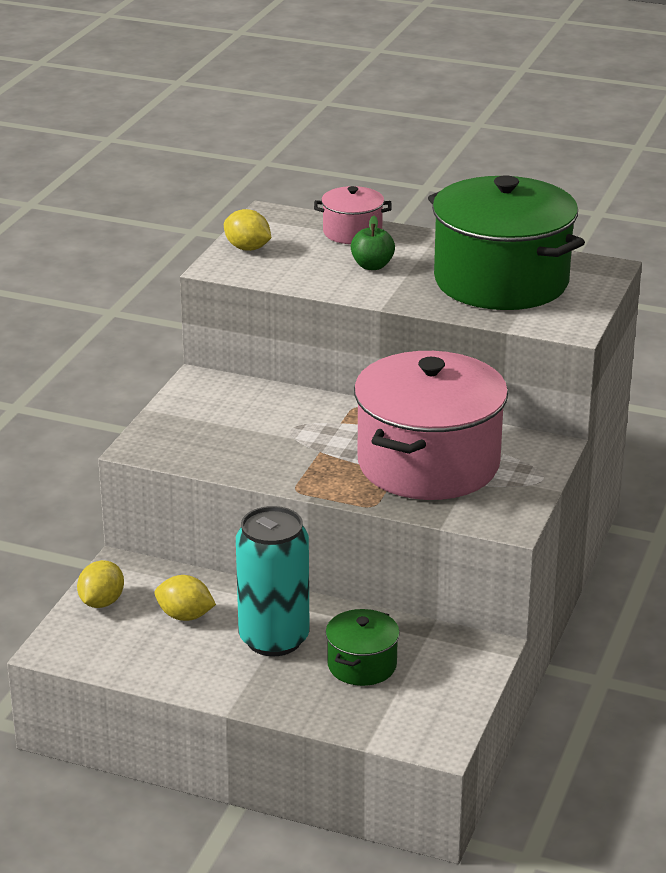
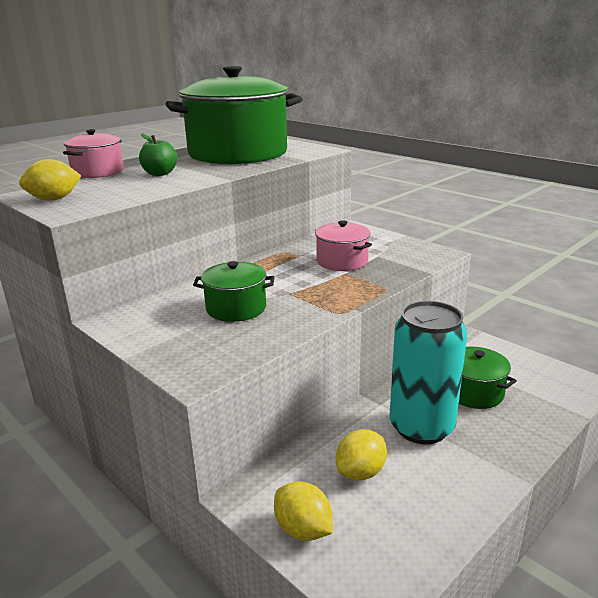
camera: 65 degrees left, 5 degrees down
pink pot [354,351,508,500] -> pink pot [315,221,372,271], size x0.46
none -> green pot [193,261,275,322]

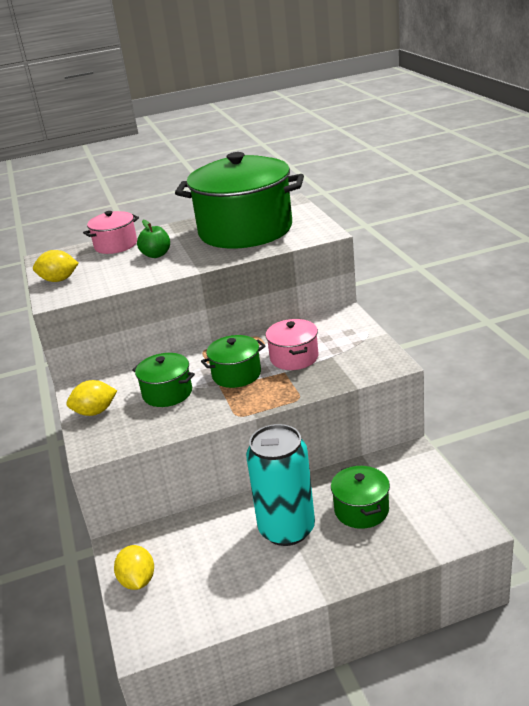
camera: 30 degrees right, 5 degrees up
yellow lemon [336,429,387,481] -> yellow lemon moved to [67,380,117,416]
none -> green pot [201,335,265,388]

